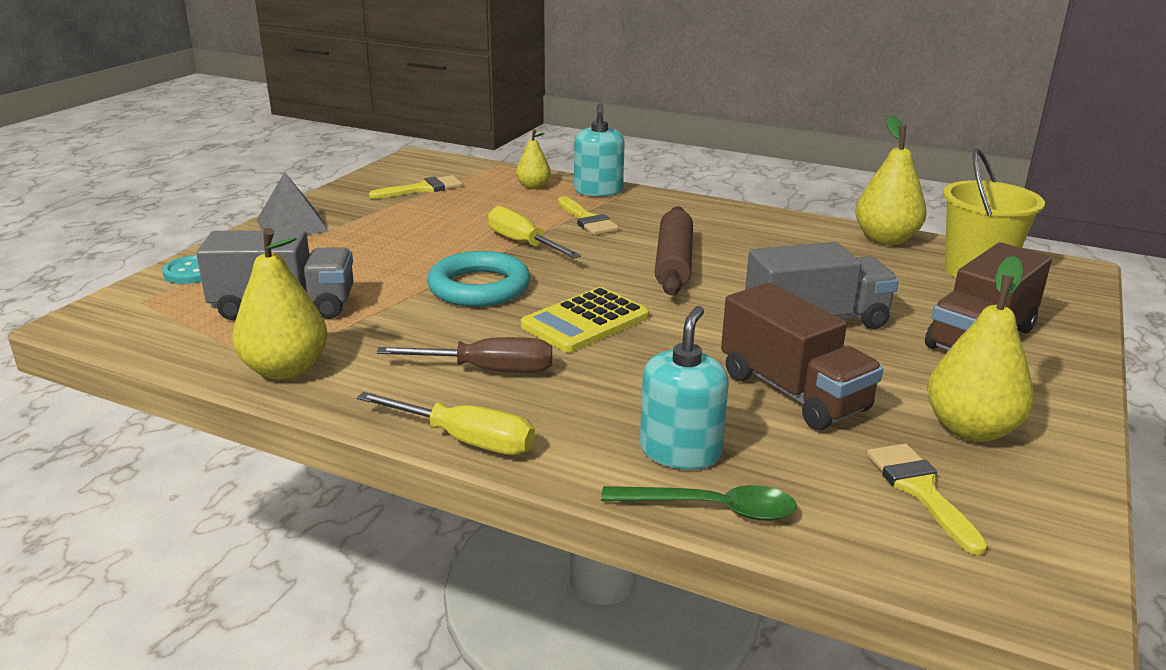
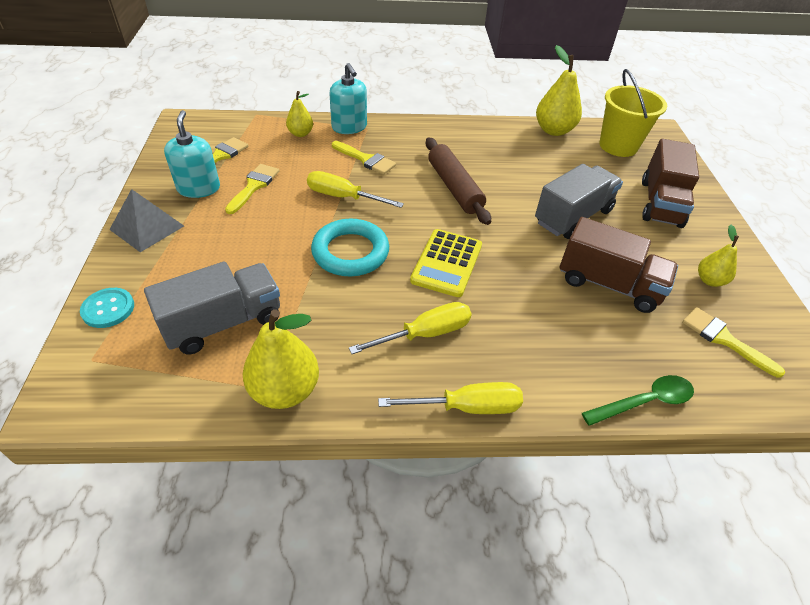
camera: 30 degrees left, 20 degrees up
brown screwdriver [377,337,552,373] -> yellow screwdriver [349,302,472,354]
turquoise soap dispenser [640,306,729,470] -> turquoise soap dispenser moved to [164,110,220,198]
yellow pear [927,256,1034,442] -> yellow pear [698,225,739,287], size x0.58
none -> yellow brush [225,164,279,214]

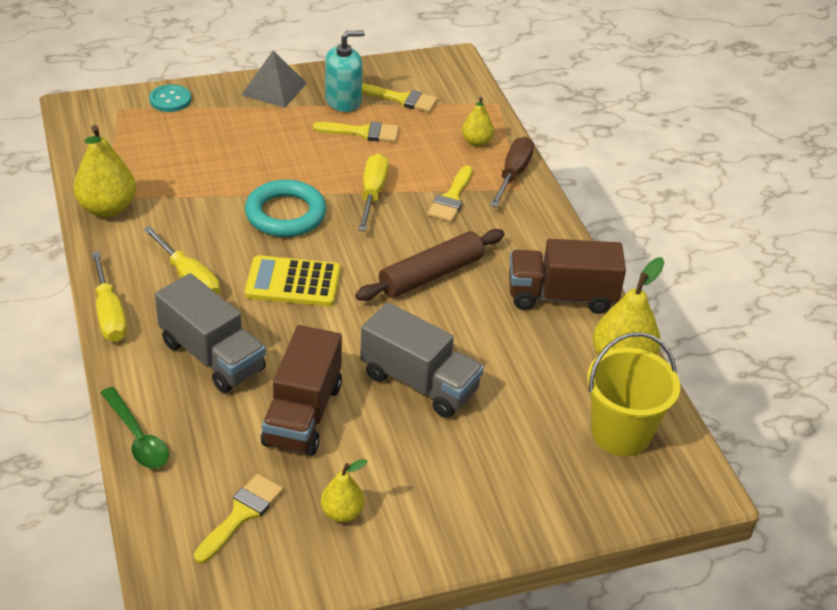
camera: 75 degrees right, 5 degrees down
grey truck [144,261,280,355] -> grey truck moved to [155,273,266,393]
turquoise soap dispenser [329,63,367,134] -> brown screwdriver [490,137,534,207]
brown truck [642,139,699,228] -> brown truck moved to [509,239,626,314]

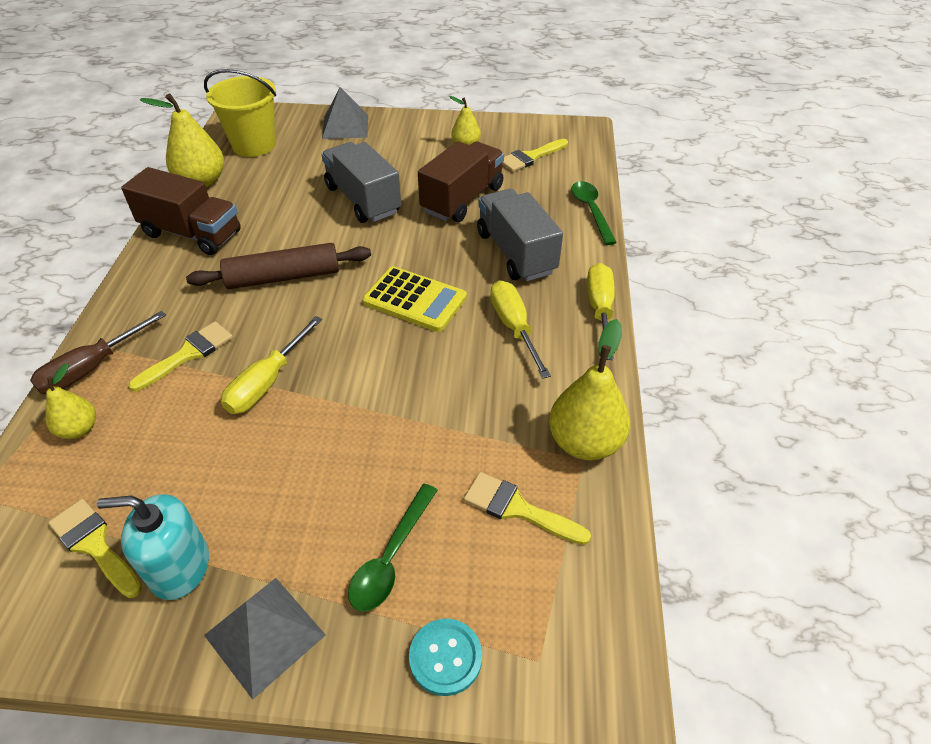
camera: 155 degrees left, 5 degrees up
turquoise ring [245,180,326,237] -> none
yellow brush [313,122,399,142] -> yellow brush moved to [464,472,591,545]
none -> grey pyramid [322,87,368,139]
none -> green spoon [348,484,438,612]

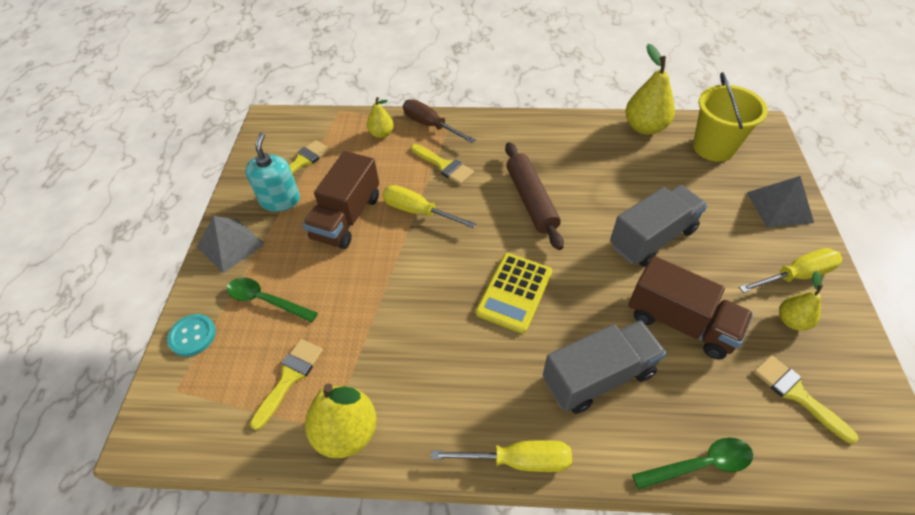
camera: 90 degrees right, 5 degrees up
brown truck [121,167,241,255] -> brown truck moved to [303,151,379,249]
yellow screwdriver [490,280,551,379] -> yellow screwdriver moved to [739,248,842,293]

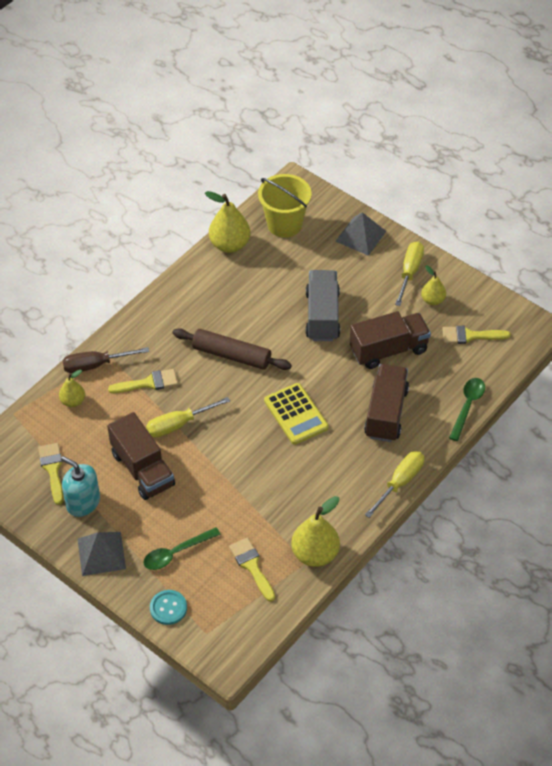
camera: 55 degrees left, 0 degrees up
grey truck [543,320,666,414] -> brown truck [364,364,409,442]

